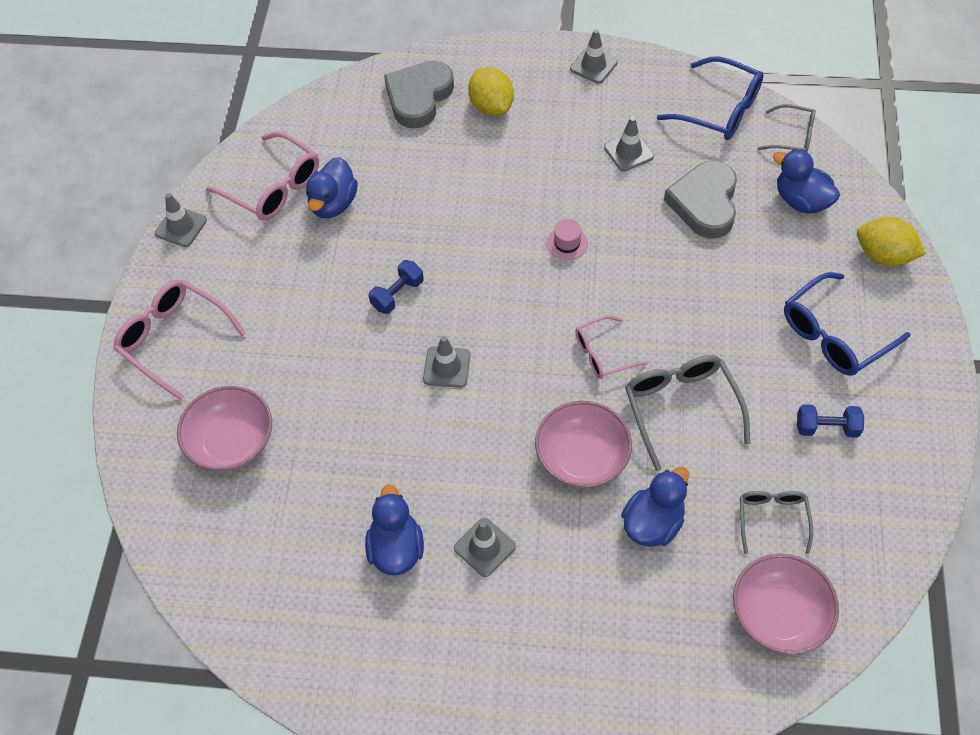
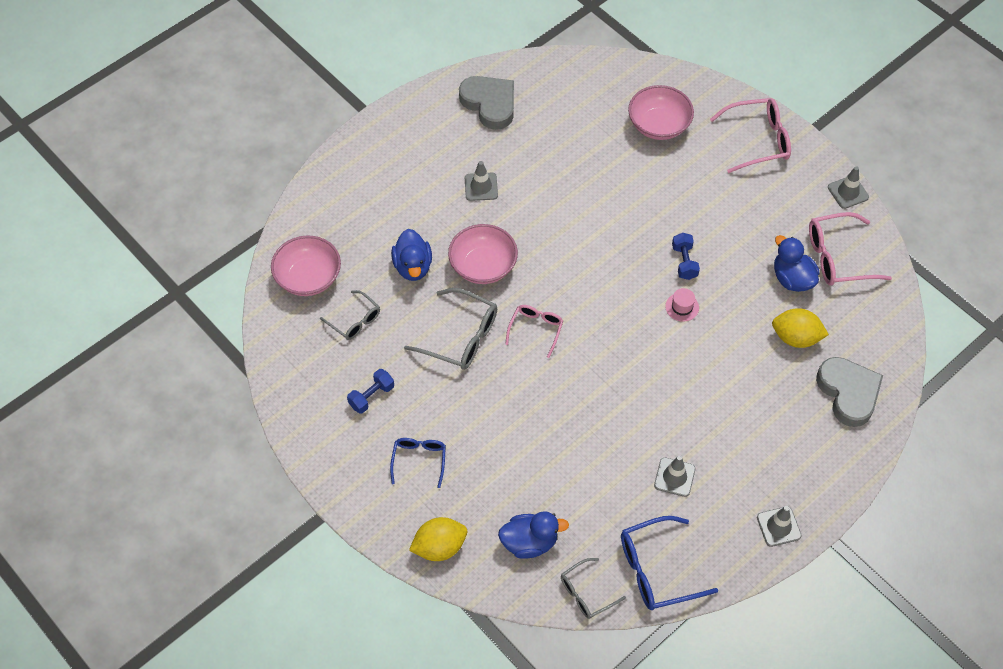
camera: 130 degrees right, 0 degrees up
blue duck [365,484,424,575] -> none
grey traffic cone [423,336,470,388] -> none
yellow lemon [468,67,514,116] -> yellow lemon moved to [772,308,829,348]
pink hat [547,219,588,260] -> pink hat moved to [665,288,699,322]
grey heart [664,161,737,239] -> grey heart moved to [459,76,514,130]
blue glasses [784,272,910,376] -> blue glasses [390,438,446,488], size x0.61

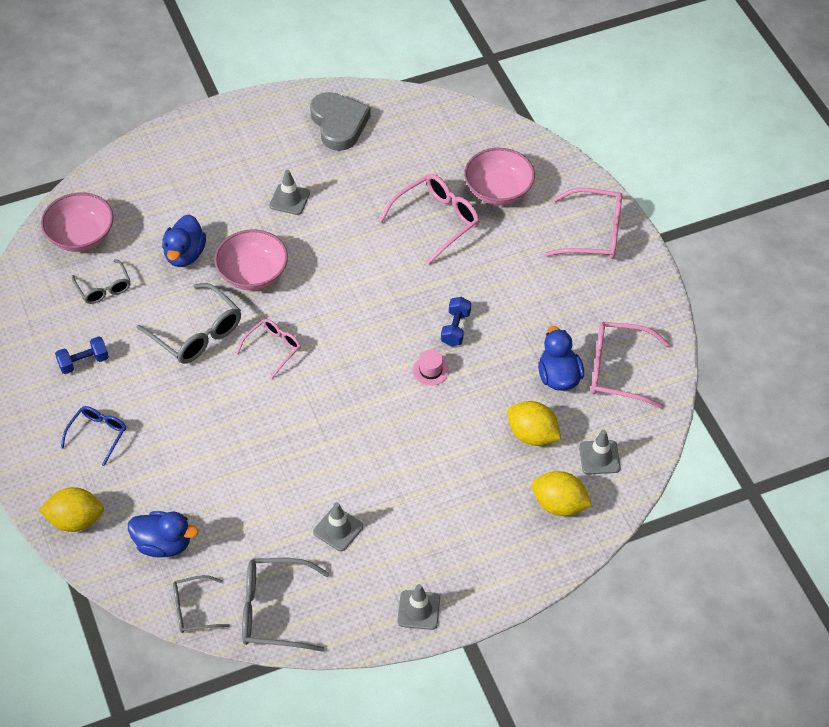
camera: 20 degrees right, 5 degrees down
blue glasses [621,516,718,610] -> grey glasses [242,558,330,652]
grey heart [816,357,883,427] -> yellow lemon [532,471,592,516]
grey traffic cone [828,166,869,209] -> grey traffic cone moved to [579,430,620,475]
none -> pink glasses [379,174,479,265]

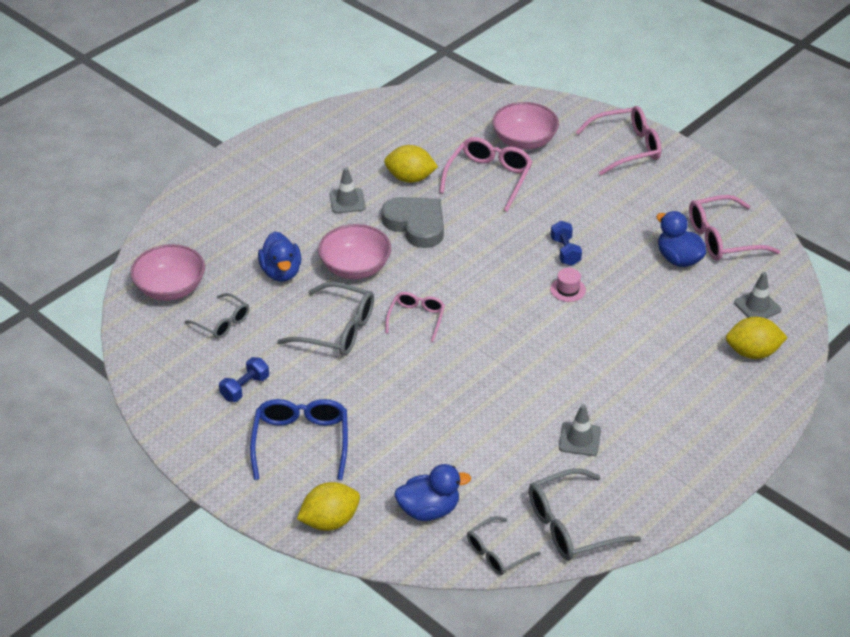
camera: 25 degrees left, 10 degrees down
blue glasses [61,406,126,466] -> blue glasses [250,399,348,480], size x1.63
grey heart [310,92,371,151] -> grey heart moved to [381,197,444,248]
grey traffic cone [397,584,440,630] -> none
yellow lemon [507,401,561,446] -> yellow lemon moved to [384,145,438,183]

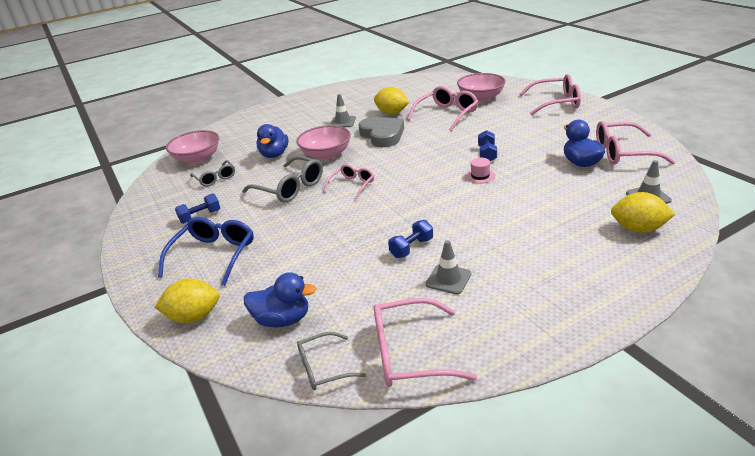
camera: 20 degrees right, 10 degrees down
grey glasses [529,468,641,561] -> pink glasses [374,298,477,387]
none -> blue dumbbell [388,220,433,258]

